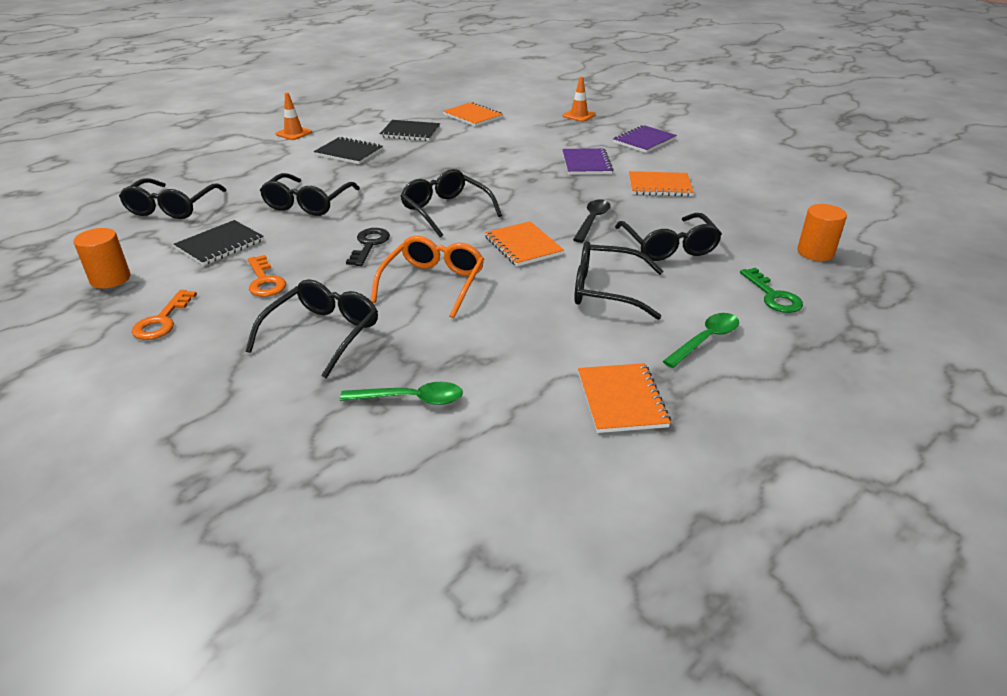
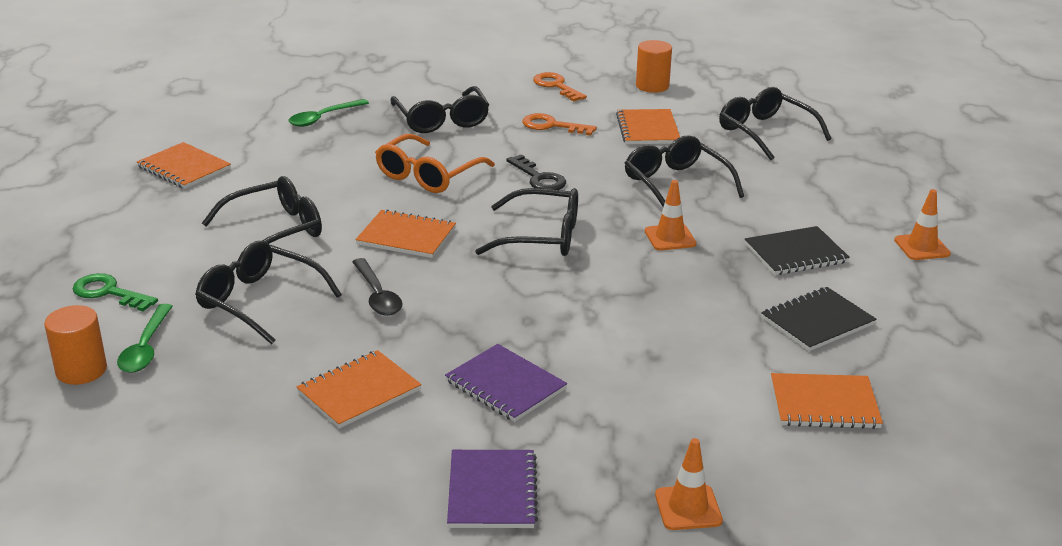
camera: 135 degrees right, 5 degrees down
black notebook [174,220,264,266] -> orange notebook [616,109,680,144]
orange glasses [371,236,484,318] -> orange glasses turned 60 degrees clockwise [375,134,495,193]
green spoon [663,313,739,368] -> green spoon moved to [117,304,173,373]
none -> orange traffic cone [645,180,696,251]

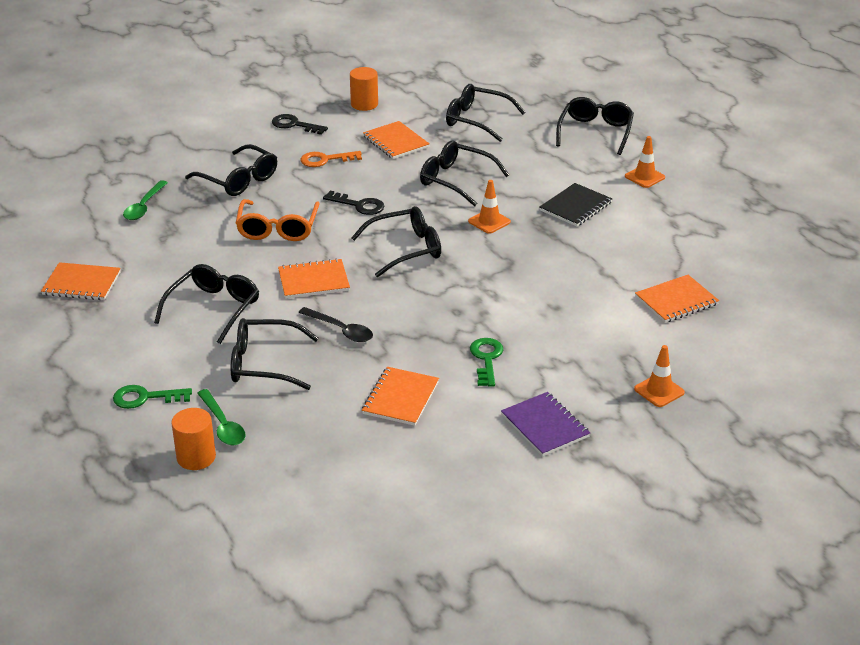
camera: 30 degrees left, 5 degrees up
purple notebook [445,344,567,422] -> green key [470,338,503,387]
orange key [533,72,587,102] -> black key [272,114,328,135]
black notebook [761,287,877,351] -> none
none -> black glasses [556,97,634,155]

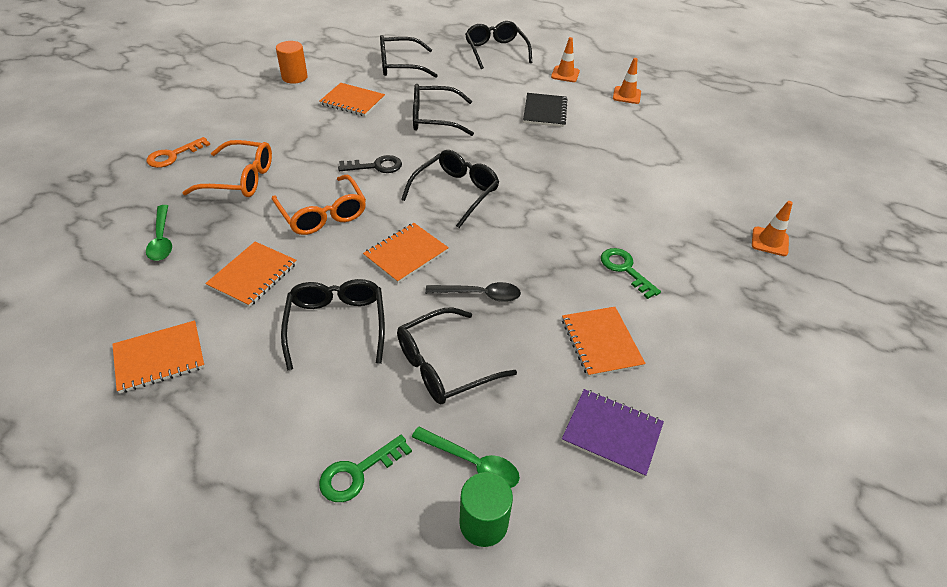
camera: 35 degrees left, 10 degrees up
orange cylinder [171,408,216,470] -> green cylinder [459,472,513,547]
black glasses [185,144,277,196] -> orange glasses [182,140,272,197]
black key [272,114,328,135] -> none
orange key [301,151,362,167] -> orange key moved to [147,137,210,168]
orange traffic cone [468,180,511,234] -> orange traffic cone moved to [613,58,641,104]
purple notebook [501,392,590,456] -> purple notebook moved to [562,389,664,477]
orange notebook [635,275,719,323] -> orange notebook moved to [205,242,297,307]

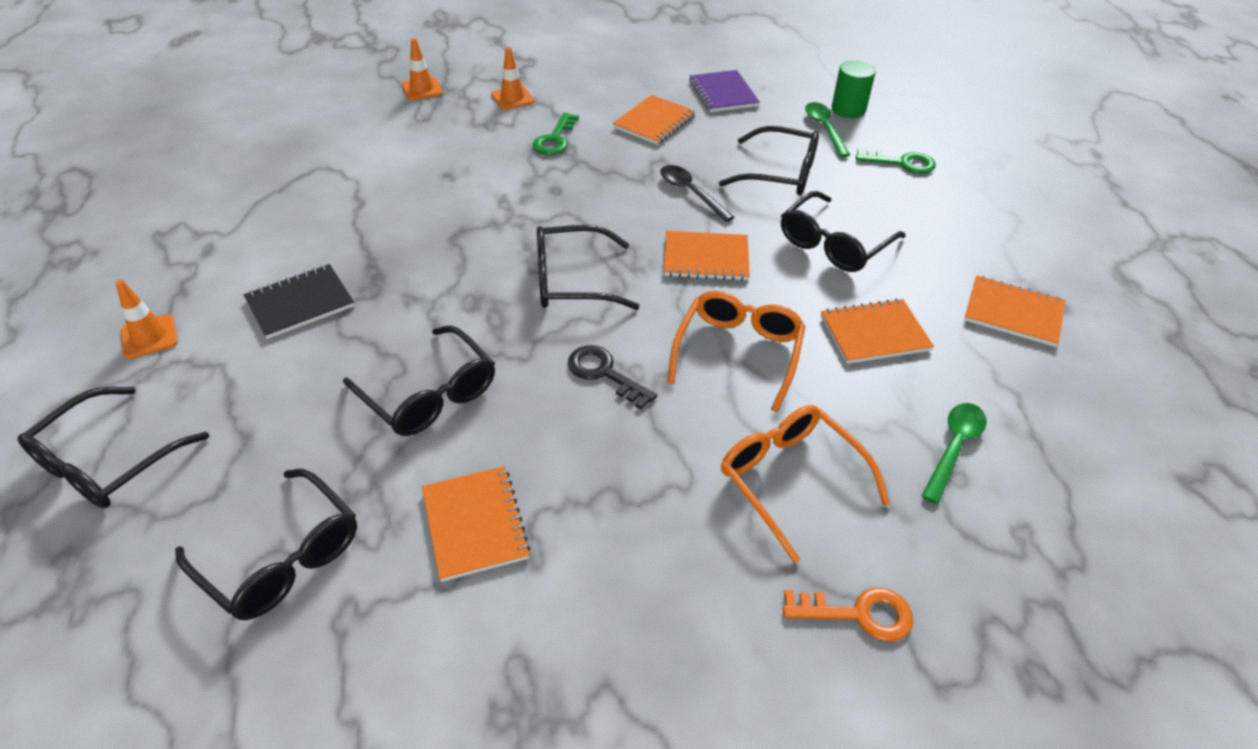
camera: 130 degrees left, 0 degrees up
orange cylinder [276,41,308,84] -> none
orange traffic cone [613,58,641,104] -> orange traffic cone moved to [491,47,535,110]

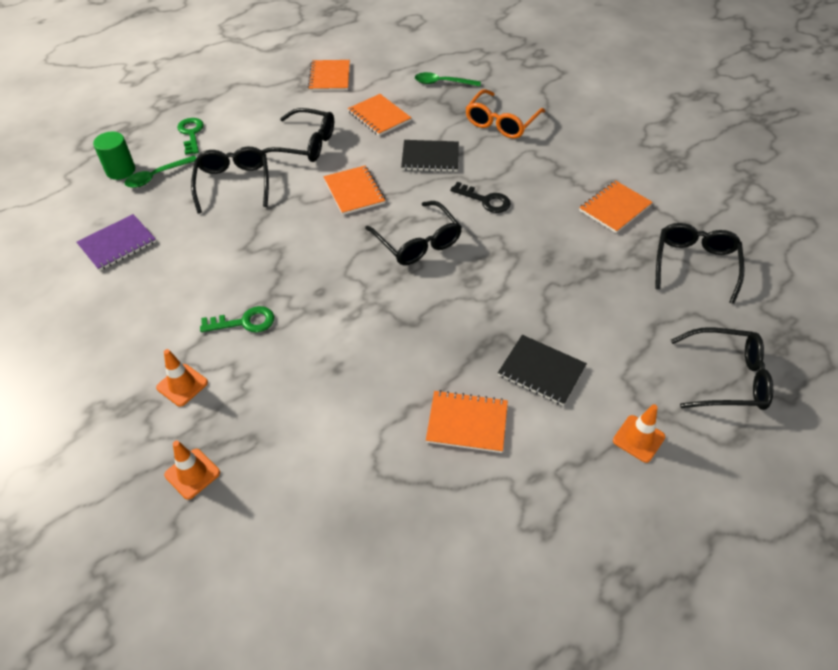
camera: 115 degrees left, 5 degrees up
black glasses [343,325,495,436] -> none
black key [568,345,657,410] -> black key turned 75 degrees counterclockwise [450,182,511,213]
orange notebook [613,95,696,145] -> orange notebook moved to [426,390,508,453]
black spoon [660,165,734,222] -> none
orange glasses [668,291,805,412] -> black notebook [401,140,459,172]
orange key [783,588,913,641] -> none

